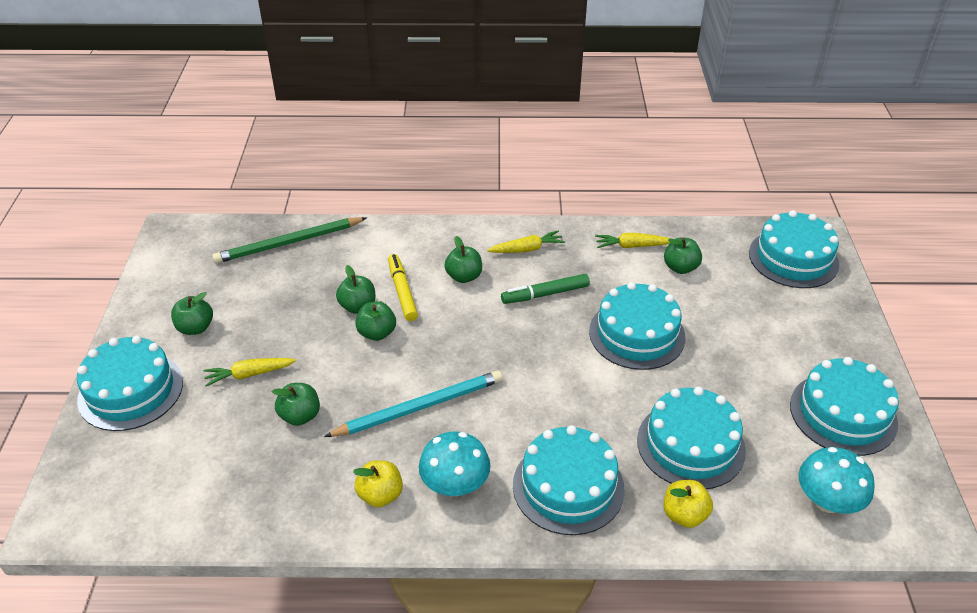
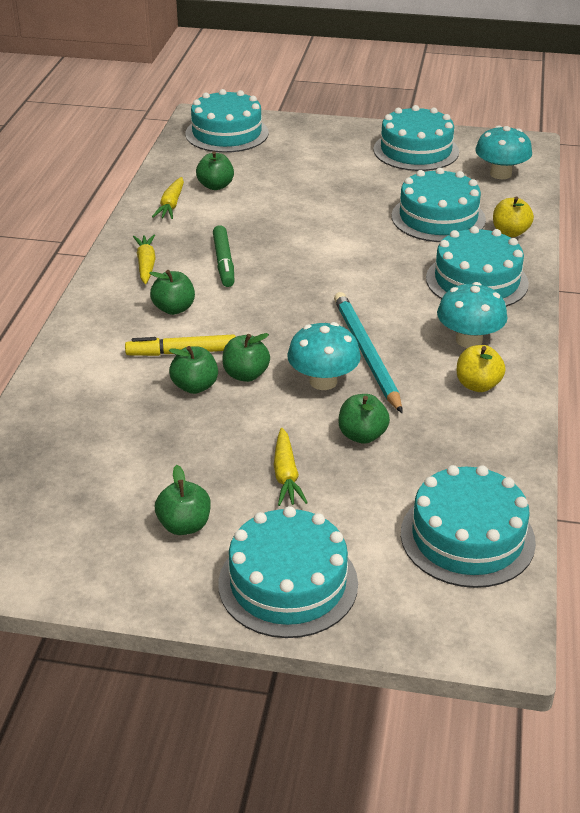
camera: 80 degrees left, 5 degrees down
green pencil [212,217,367,264] -> none
turquoise cake [589,282,685,370] -> turquoise cake moved to [401,465,536,588]
none -> turquoise mushroom [287,322,361,390]

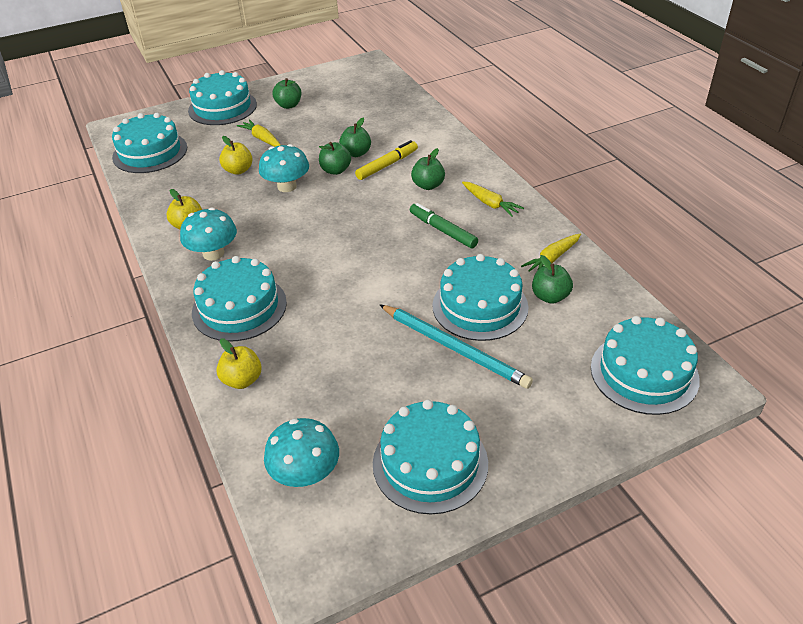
camera: 145 degrees right, 5 degrees up
yellow carrot [152,177,184,219] -> yellow carrot turned 105 degrees counterclockwise [521,233,581,272]
turquoise pencil [334,292,402,413] -> turquoise pencil moved to [379,304,533,389]
green apple [338,394,390,444] -> yellow apple [219,136,252,175]
turquoise cake [392,168,486,242] -> turquoise cake moved to [432,254,528,341]

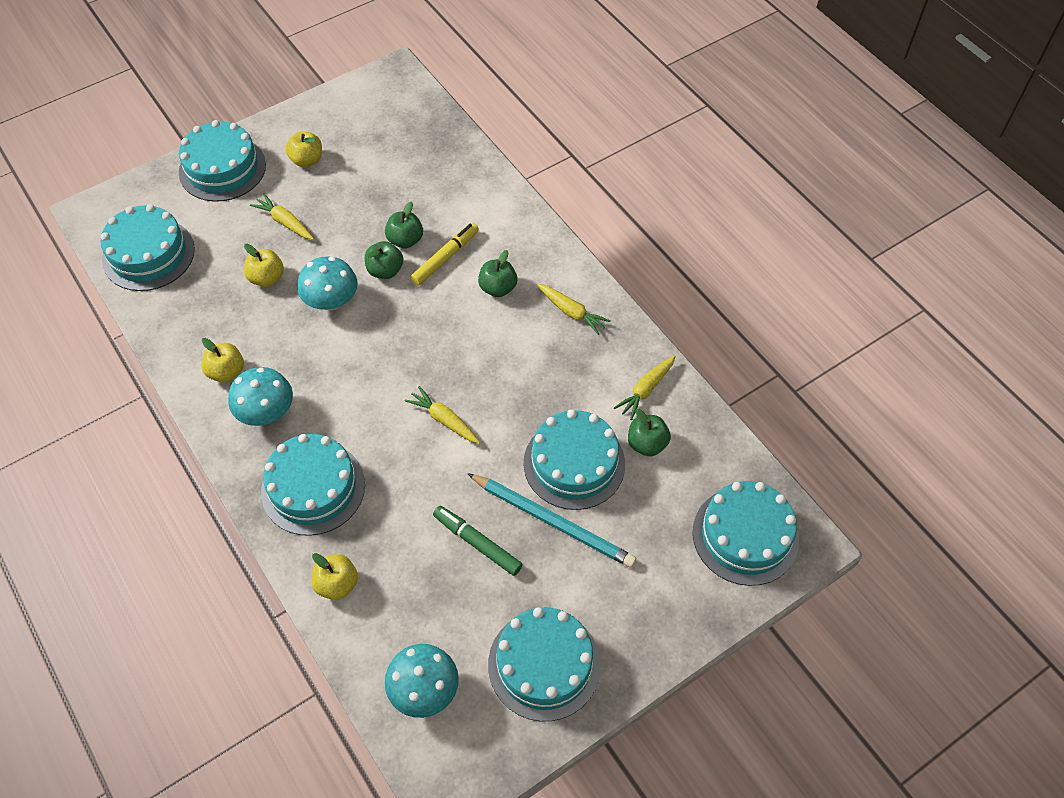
camera: 10 degrees left, 15 degrees up
green apple [273,78,301,109] -> yellow apple [285,131,322,167]
green marker [410,203,478,248] -> green marker moved to [433,506,523,576]
none -> yellow carrot [405,386,480,444]

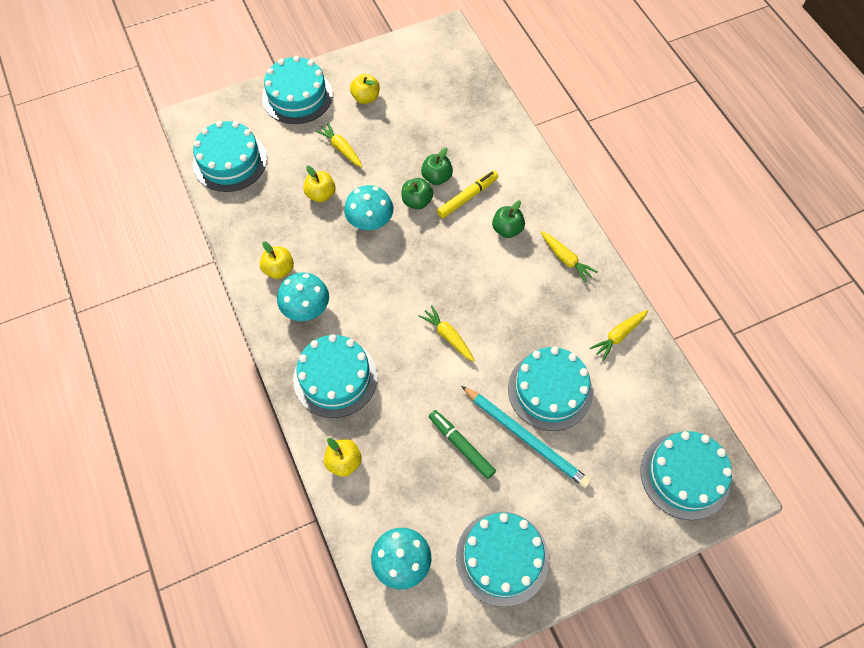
camera: 10 degrees right, 5 degrees up
green apple [628,409,671,456] -> none

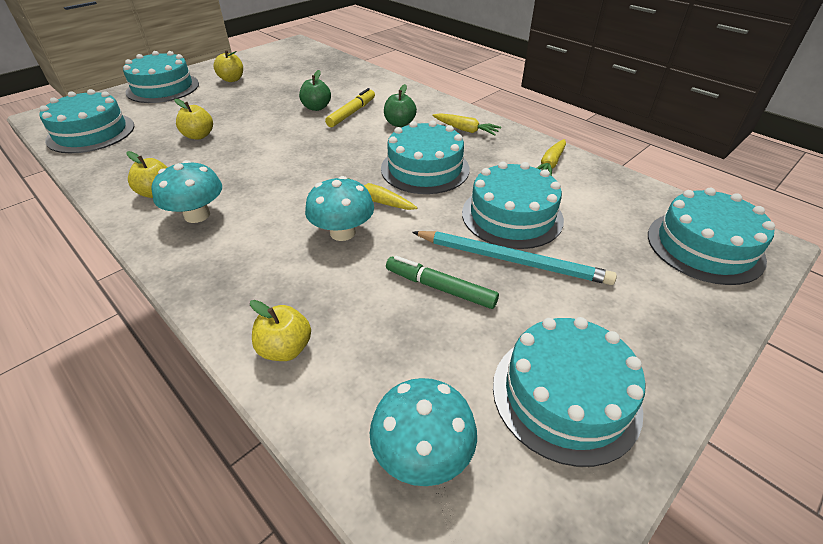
camera: 20 degrees left, 20 degrees down
turquoise cake [293,334,378,418] -> turquoise cake moved to [381,121,470,194]
yellow carrot [315,122,363,167] -> none
turquoise mushroom [344,185,393,230] -> turquoise mushroom moved to [305,176,374,241]
green apple [402,178,433,209] -> none

